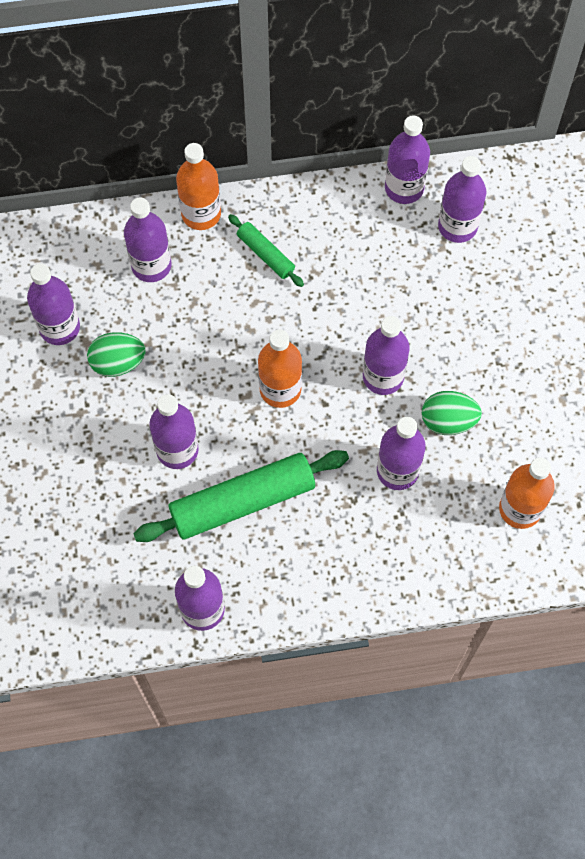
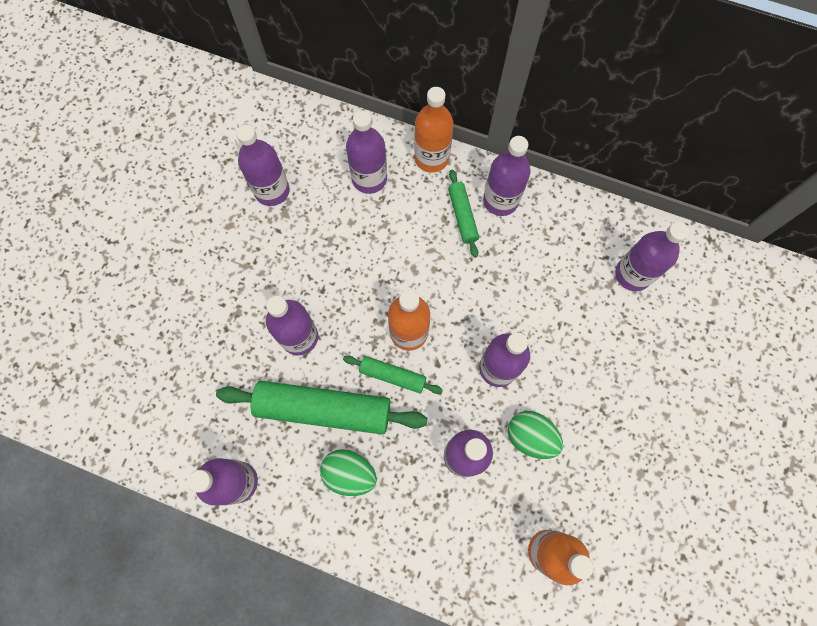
camera: 30 degrees right, 5 degrees up
green egg [87,332,146,377] -> green egg moved to [320,449,377,496]
purple bottle [385,115,430,204] -> purple bottle moved to [483,136,531,216]
none -> green rolling pin [343,356,443,394]

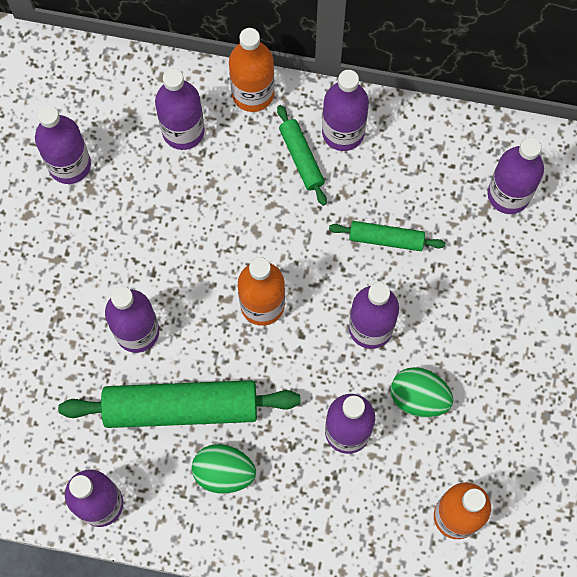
camera: 10 degrees left, 0 degrees up
green rolling pin [343,356,443,394] -> green rolling pin moved to [329,221,445,251]

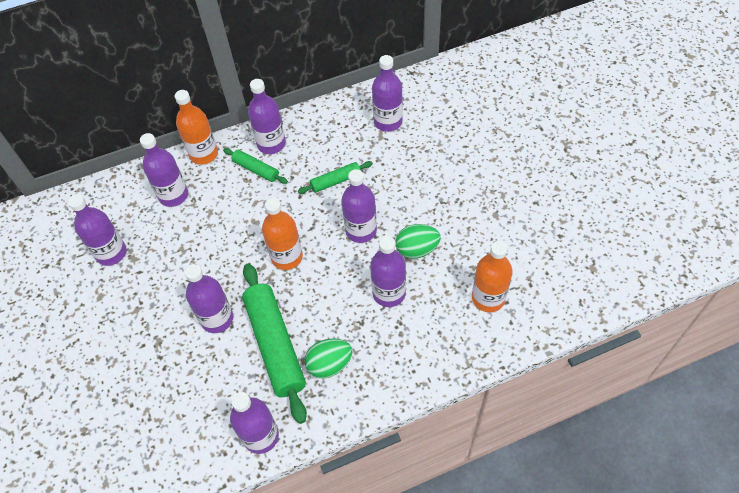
camera: 30 degrees left, 15 degrees down
green rolling pin [58,380,301,428] -> green rolling pin turned 75 degrees counterclockwise [242,263,307,424]

